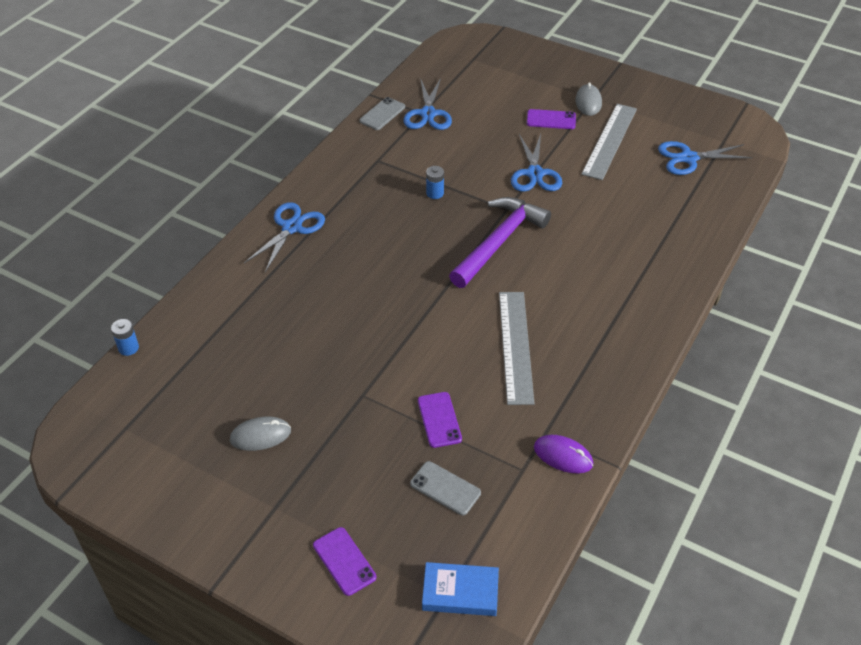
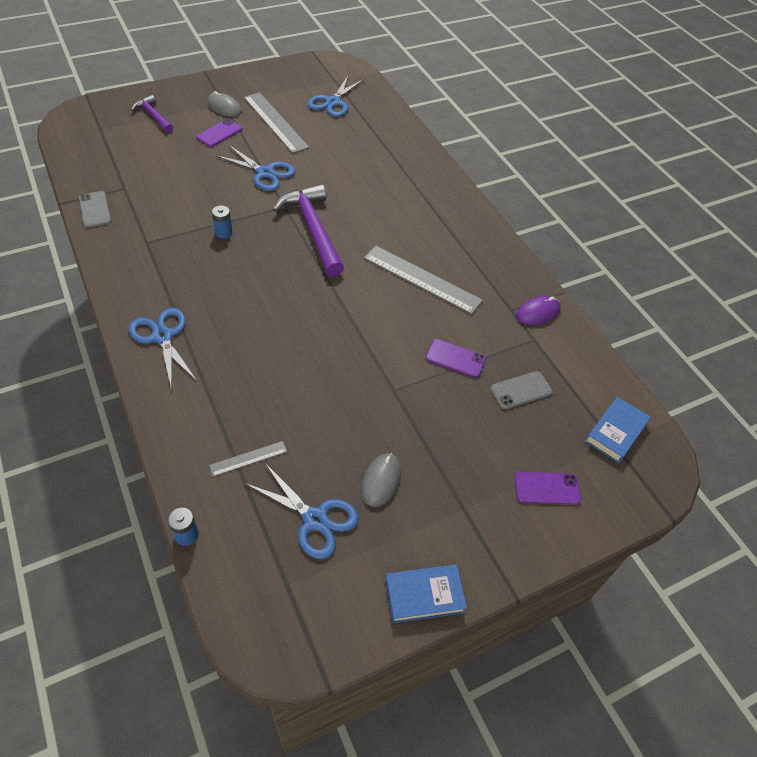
camera: 60 degrees left, 5 degrees up
blue scissors [403,78,452,130] -> blue scissors moved to [245,462,359,559]
none -> purple hammer [131,95,173,133]
none -> grey ruler [209,441,287,477]
none -> blue book [385,564,467,623]

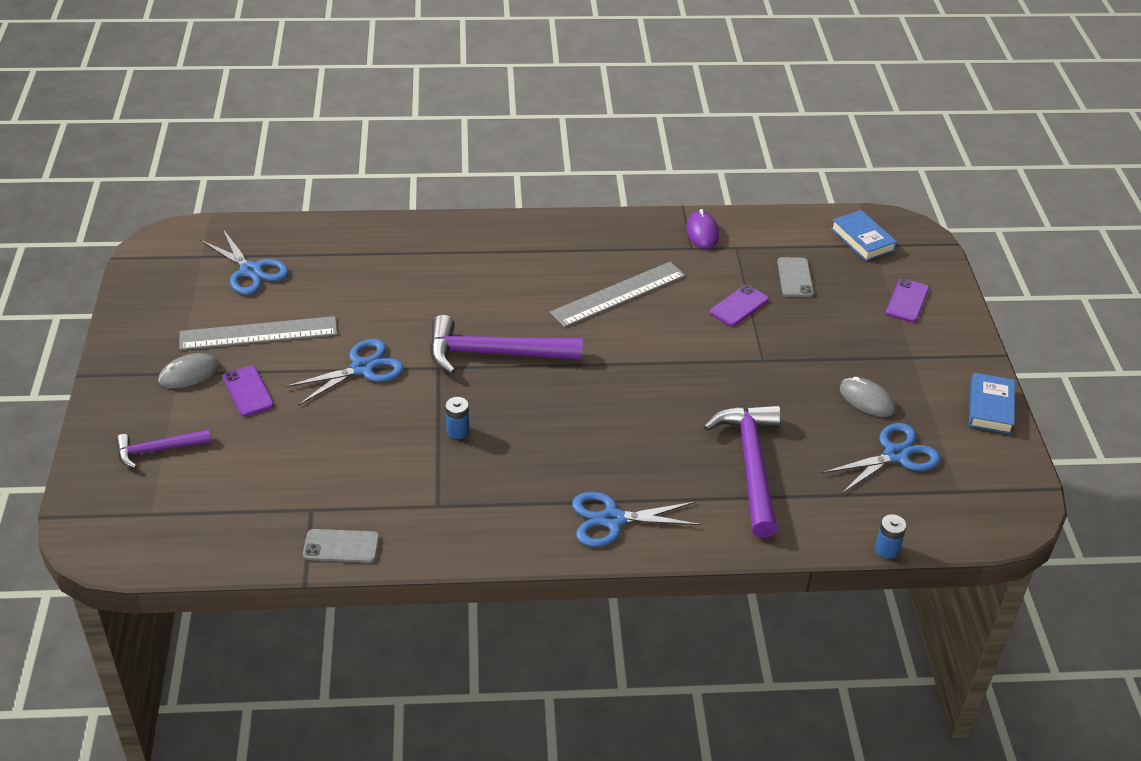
camera: 65 degrees left, 10 degrees down
grey ruler [209,441,287,477] -> none
none -> purple hammer [704,405,781,538]

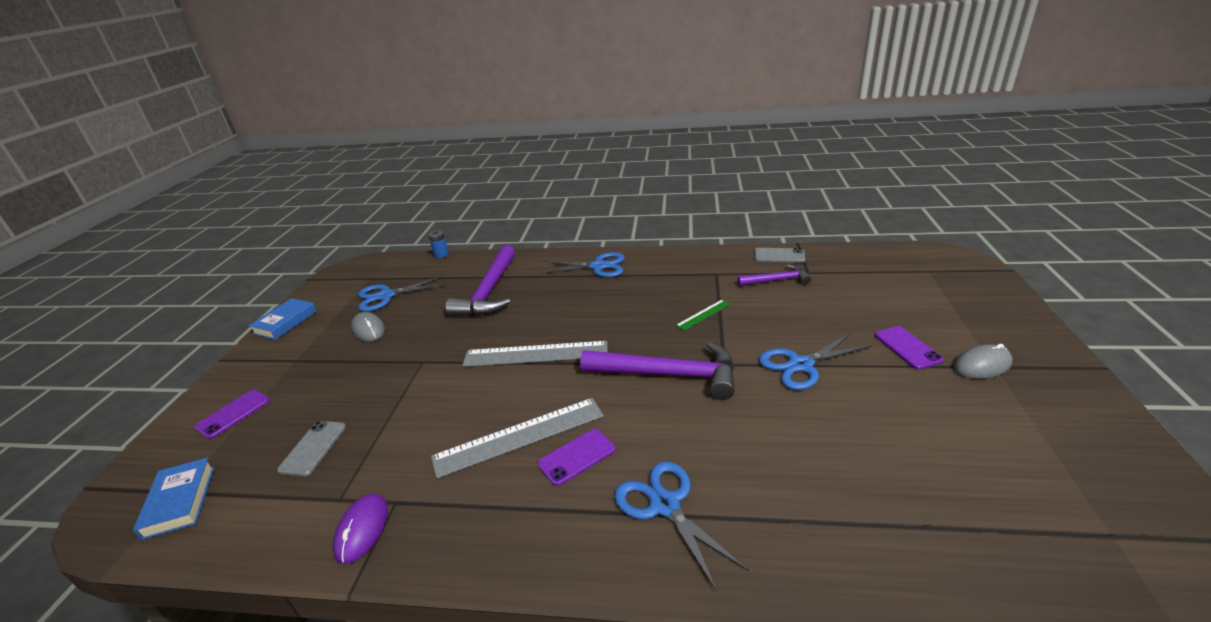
camera: 165 degrees left, 10 degrees down
purple hammer [116,429,211,468] -> purple hammer moved to [737,264,811,286]
grey ruler [179,316,337,350] -> grey ruler moved to [462,341,607,367]
blue scissors [200,229,289,295] -> blue scissors moved to [614,461,749,592]
blue battery [445,397,469,439] -> green ruler [675,300,730,331]
purple phone [710,285,769,327] -> purple phone moved to [537,429,615,486]

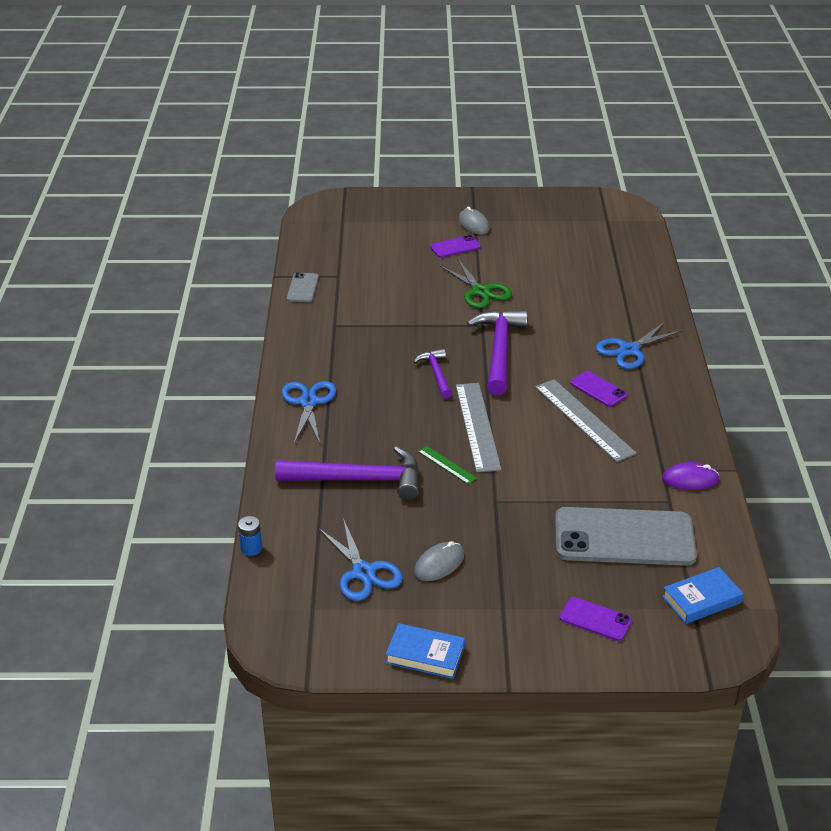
camera: 100 degrees left, 5 degrees up
grey phone [277,421,346,476] -> grey phone [555,507,697,566], size x2.20
green ruler [675,300,730,331] -> green ruler moved to [418,446,477,484]
purple hammer [737,264,811,286] -> purple hammer moved to [413,348,452,399]
blue scissors [759,333,872,390] -> green scissors [439,259,512,308]

